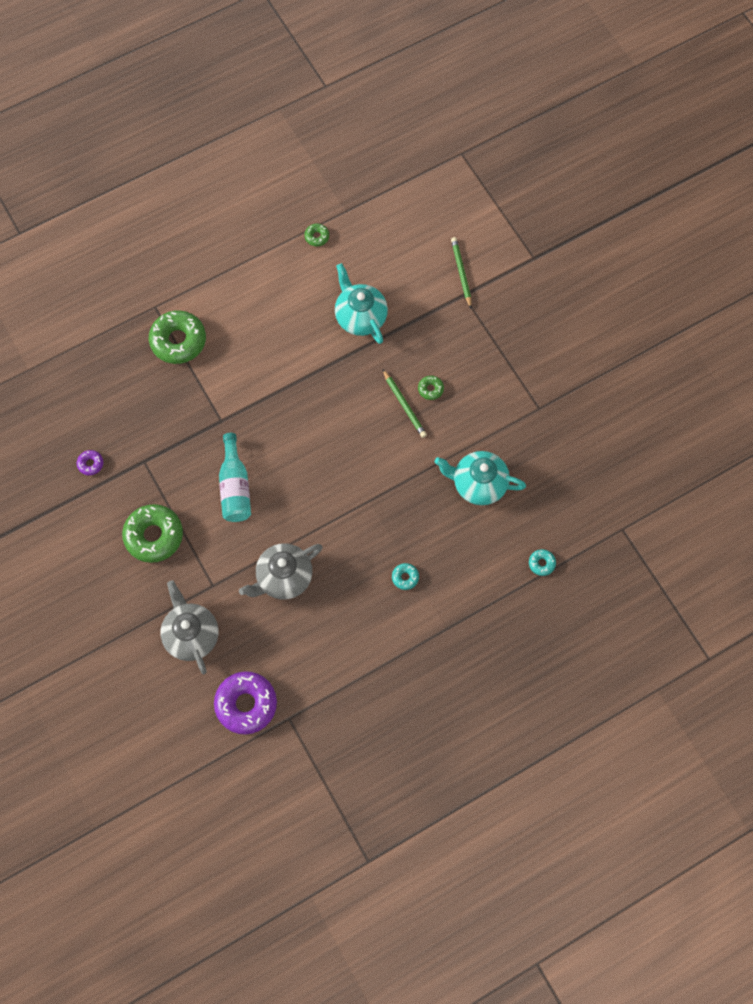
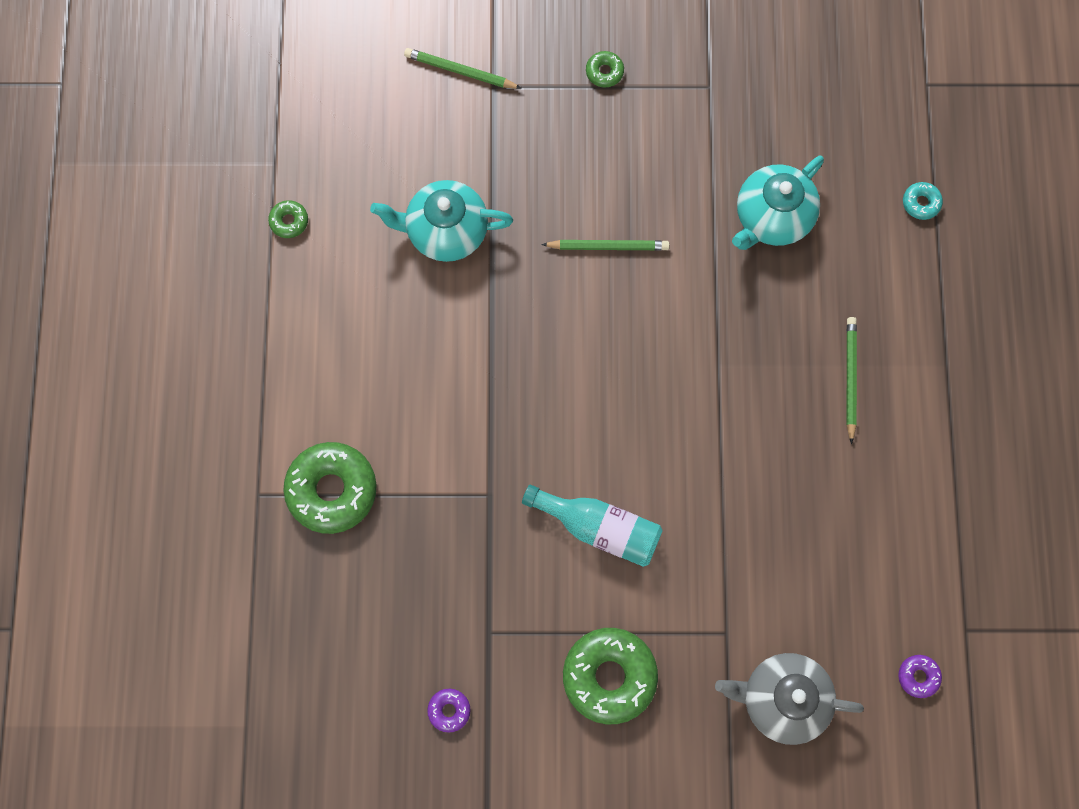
camera: 60 degrees left, 5 degrees up
purple donut [214,671,277,734] -> purple donut [898,655,942,698], size x0.45
grey teapot [239,543,323,600] -> none
turquoise donut [392,563,419,590] -> green pencil [847,317,857,444]
green donut [418,376,444,400] -> green donut moved to [586,51,624,87]

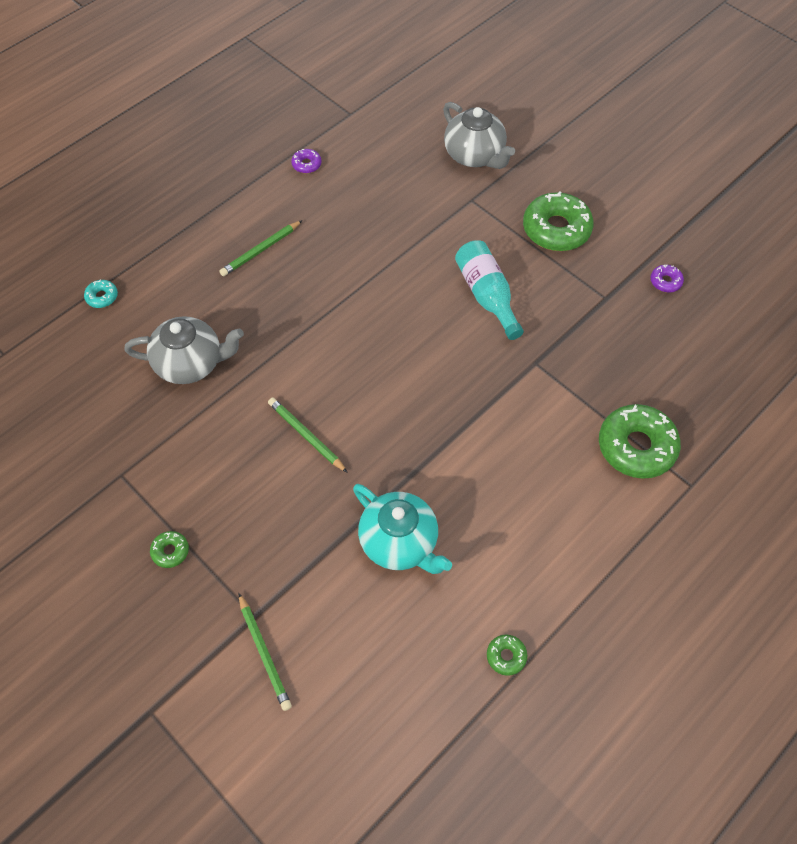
camera: 135 degrees left, 15 degrees down
turquoise teapot [732,156,824,250] -> grey teapot [124,316,244,384]
purple donut [898,655,942,698] -> purple donut moved to [291,149,321,173]

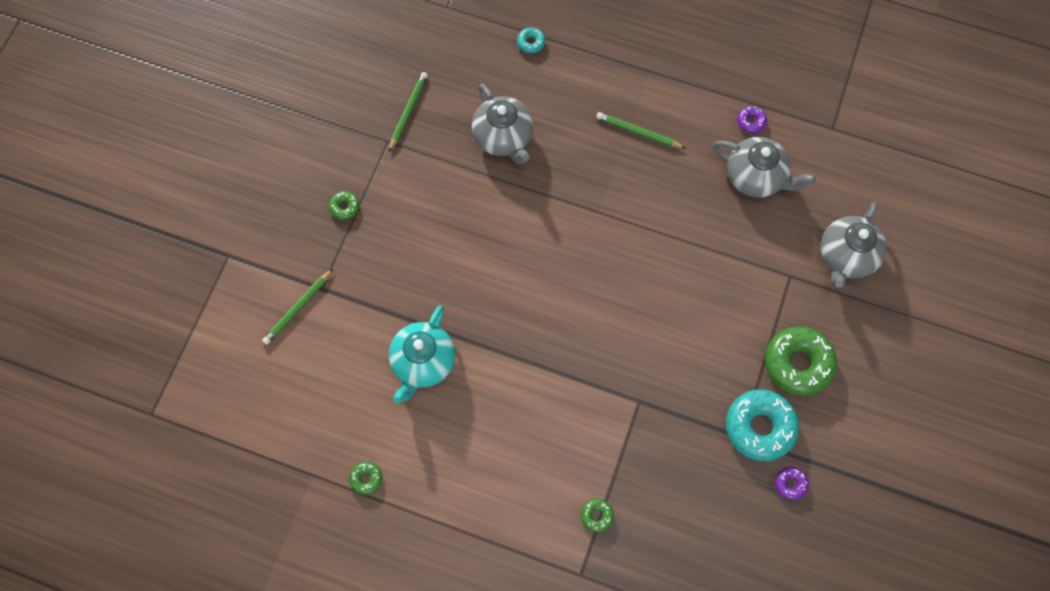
camera: 65 degrees right, 10 degrees up
green pencil [268,398,348,473] -> green pencil moved to [389,72,428,152]
turquoise bottle [455,240,524,340] -> none
green donut [599,404,681,479] -> green donut [580,499,614,533], size x0.45
none -> grey teapot [713,137,816,198]
none -> turquoise donut [726,389,799,461]

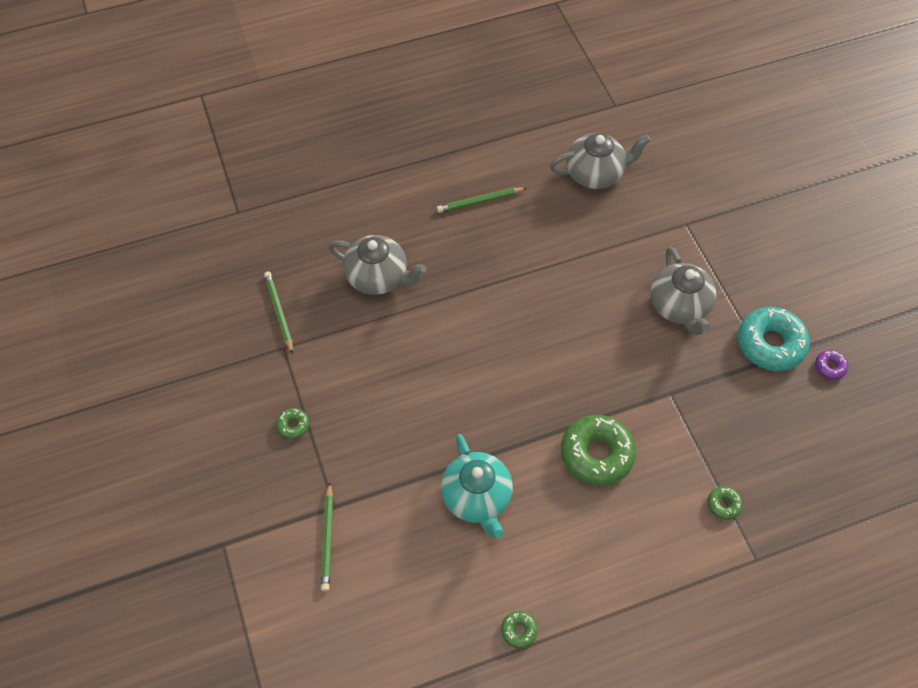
camera: 40 degrees left, 10 degrees down
turquoise donut [517,27,545,54] -> none
purple donut [737,106,767,133] -> none
green donut [765,326,837,396] -> green donut moved to [561,415,636,486]
grey teapot [820,202,887,288] -> grey teapot moved to [651,247,716,335]

